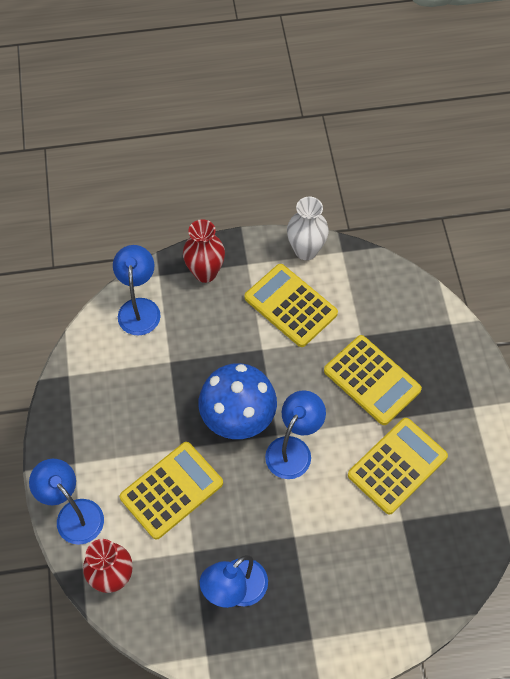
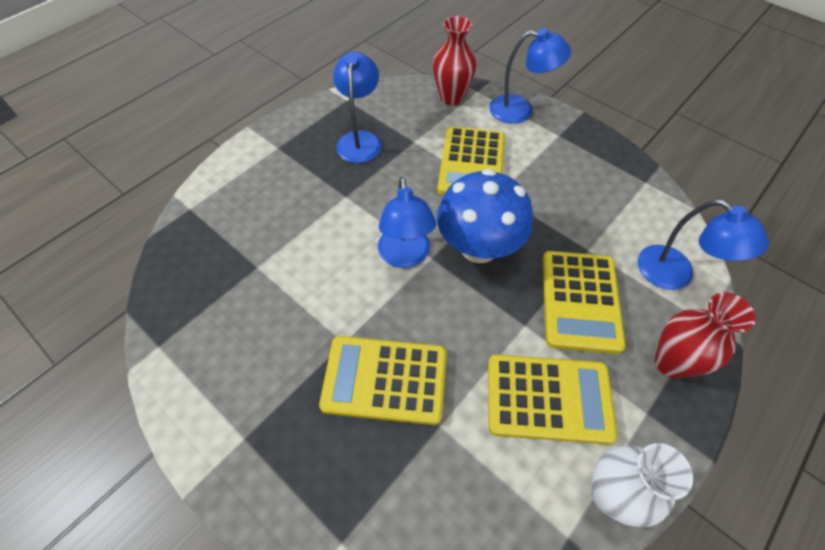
camera: 140 degrees right, 5 degrees down
yellow calculator [348,418,448,515] -> yellow calculator moved to [542,251,626,354]

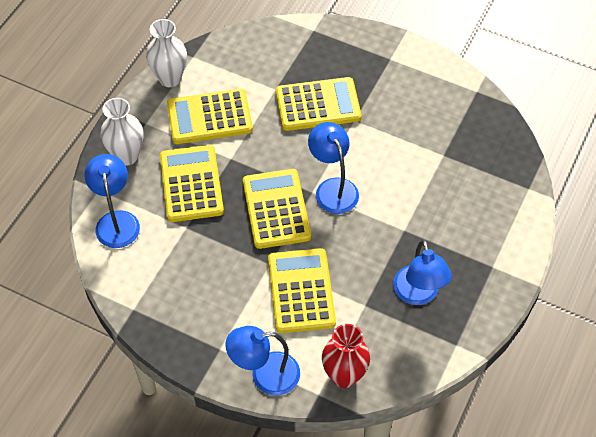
camera: 165 degrees right, 0 degrees up
blue mushroom [437,169,533,263] -> yellow calculator [243,169,311,249]
blue lamp [638,199,769,290] -> blue lamp turned 45 degrees clockwise [84,154,140,248]
red vase [655,292,756,379] -> white vase [100,98,143,166]

